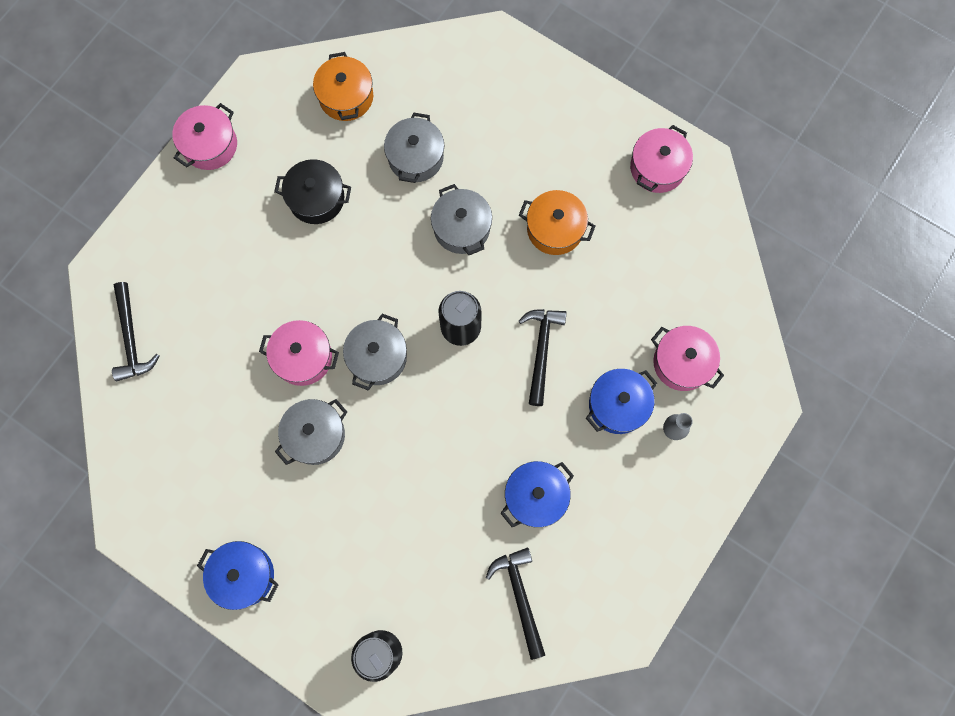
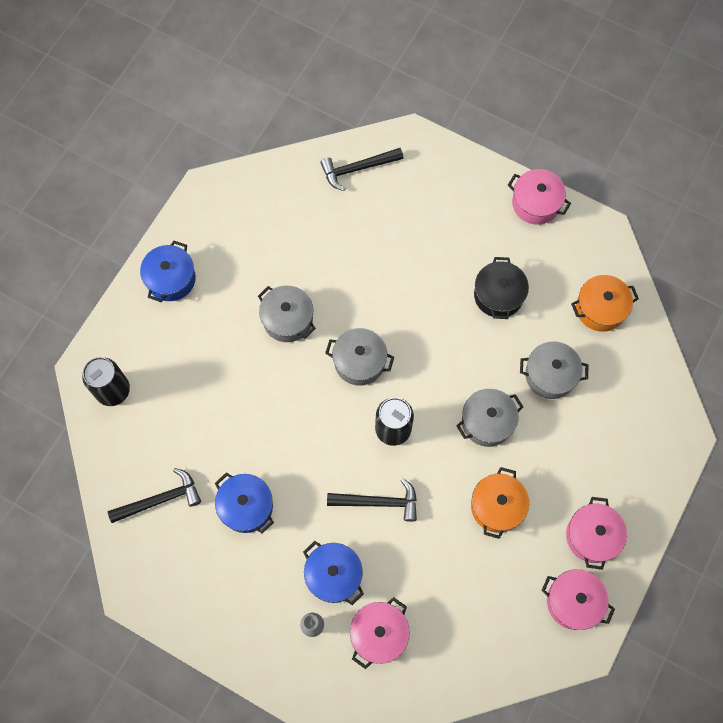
camera: 85 degrees right, 5 degrees down
pink pot [259,320,339,386] -> pink pot moved to [566,497,627,570]

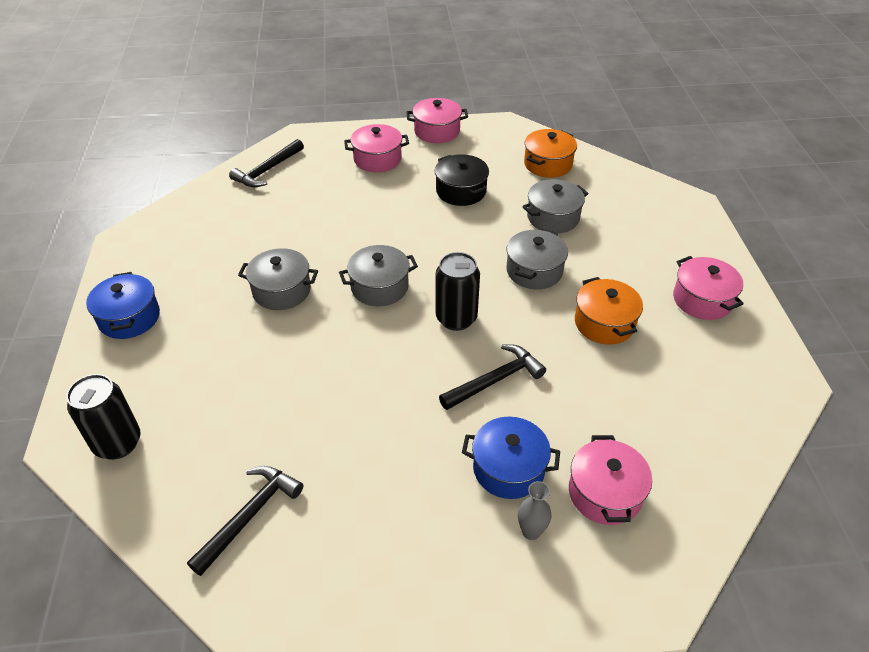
camera: 35 degrees left, 25 degrees down
blue pot [215,472,274,534] -> none
pink pot [541,569,615,630] -> pink pot moved to [344,124,409,172]

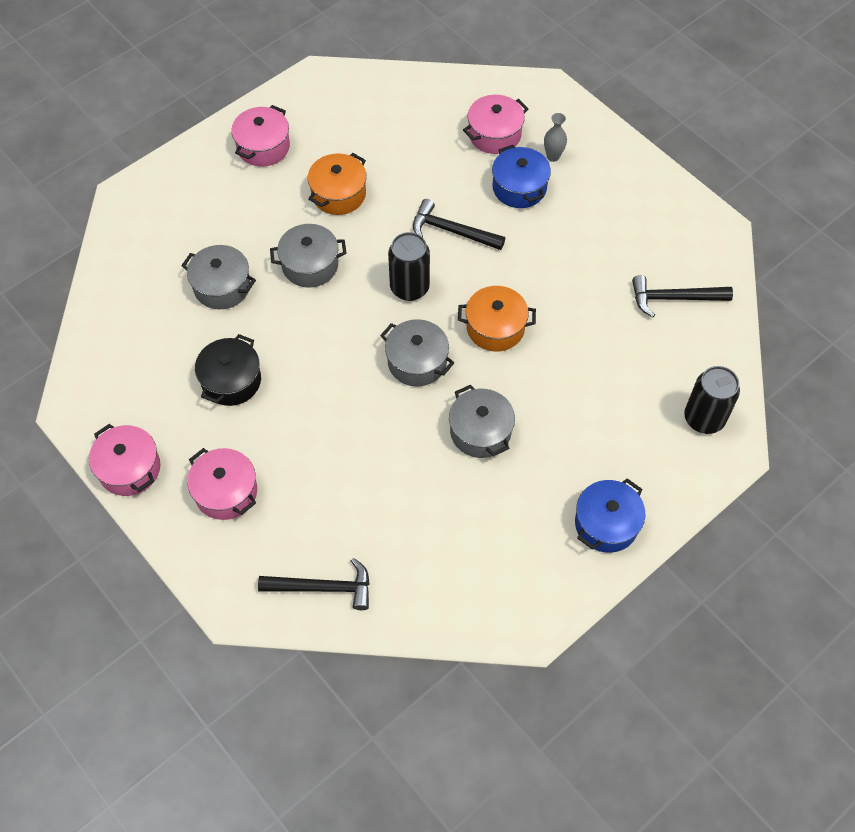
camera: 125 degrees left, 15 degrees up
orange pot [524,129,577,178] -> orange pot moved to [458,286,536,352]

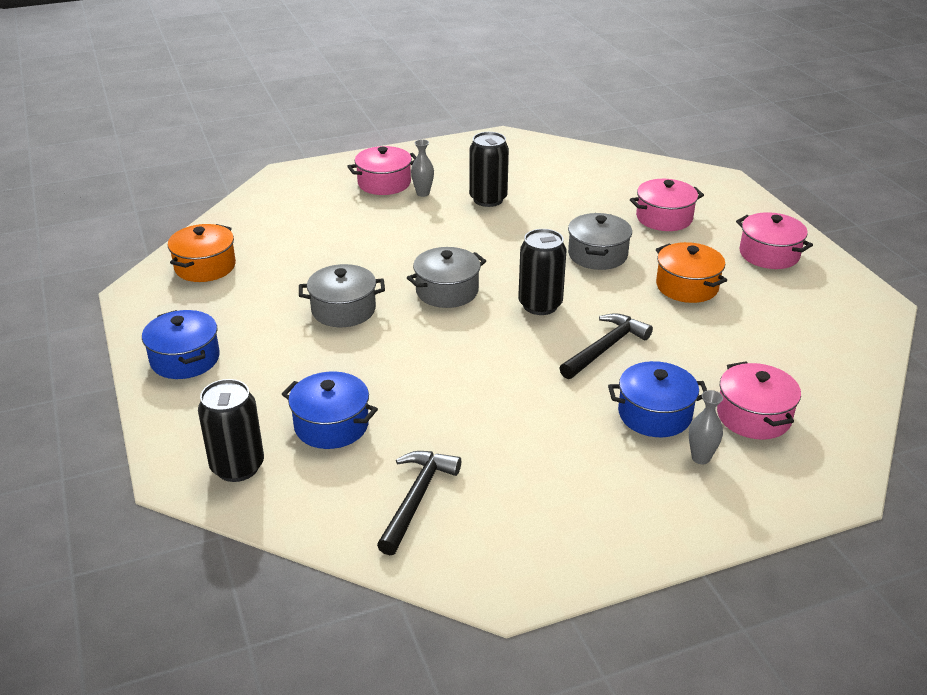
camera: 110 degrees right, 25 degrees down
pink pot [89,424,160,496] -> pink pot moved to [630,179,704,231]
grey pot [181,245,256,309] -> none
black pot [195,334,261,406] -> black can [469,132,509,207]
black hammer [258,558,370,610] -> none
orange pot [458,286,536,352] -> orange pot moved to [168,224,236,282]
none -> blue pot [282,371,378,449]
none -> grey vase [411,139,434,197]

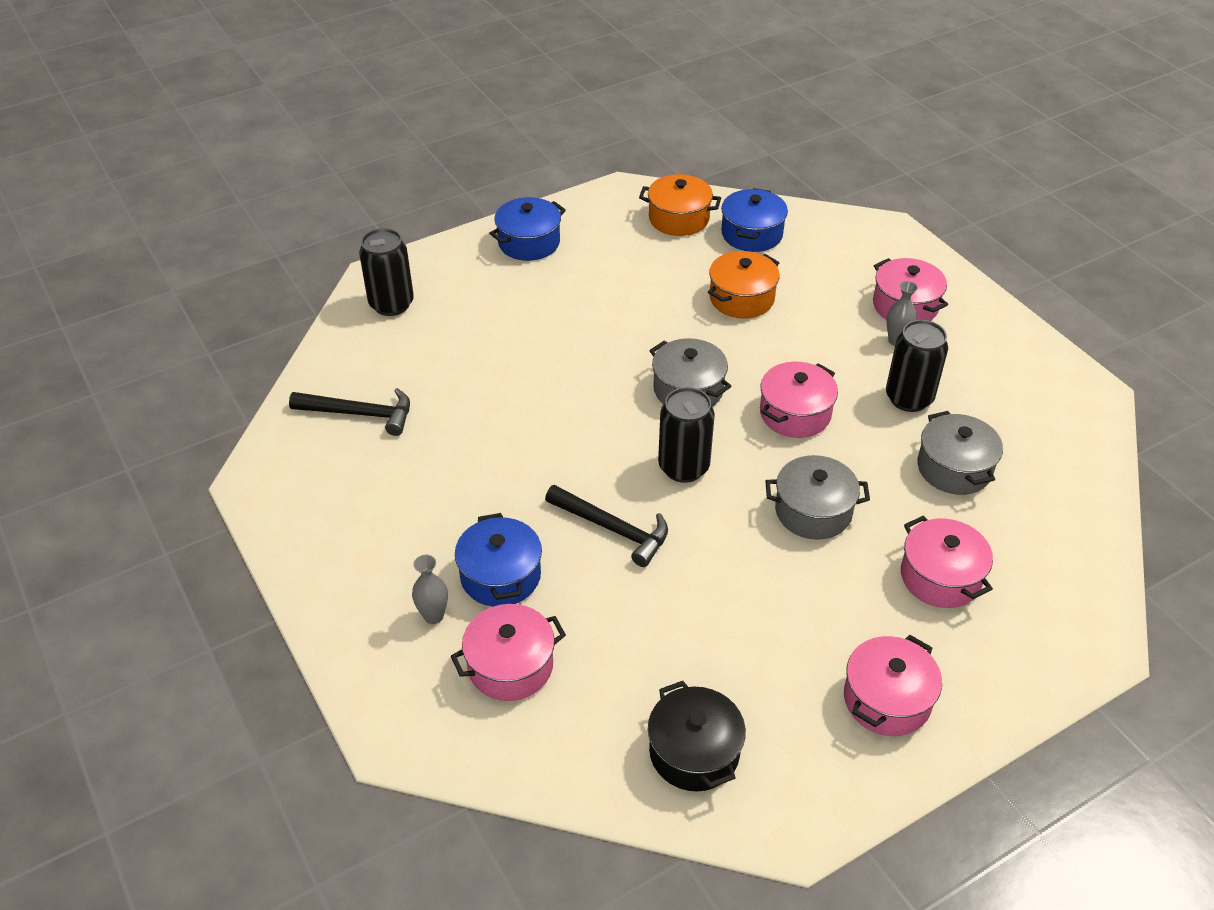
camera: 80 degrees right, 10 degrees up
blue pot [282,371,378,449] -> blue pot moved to [721,188,788,252]
grey pot [299,264,385,327] -> grey pot moved to [917,411,1003,495]
orange pot [656,242,727,303] -> orange pot moved to [708,251,780,319]
none -> black pot [648,681,746,791]
none -> pink pot [760,362,838,438]

